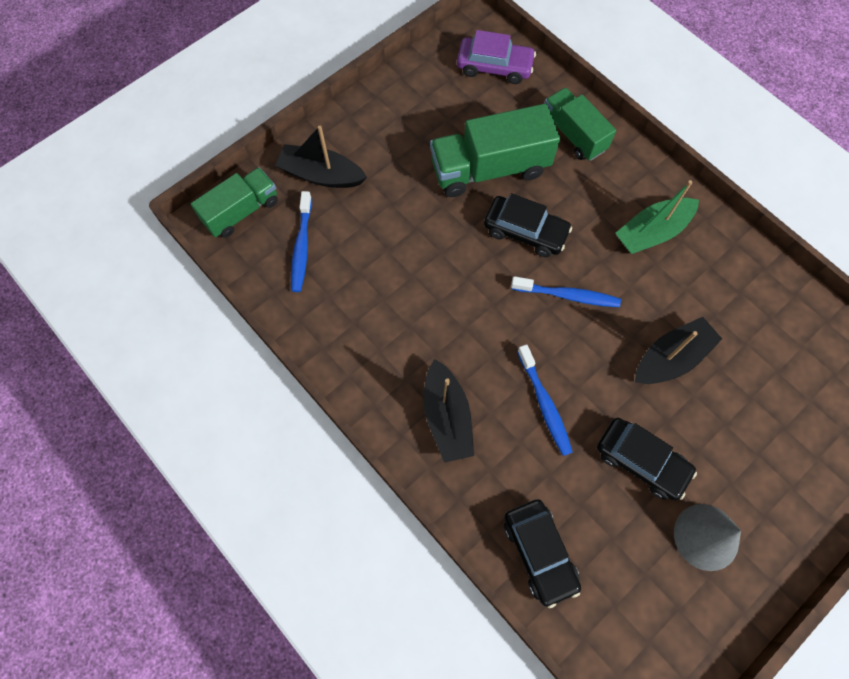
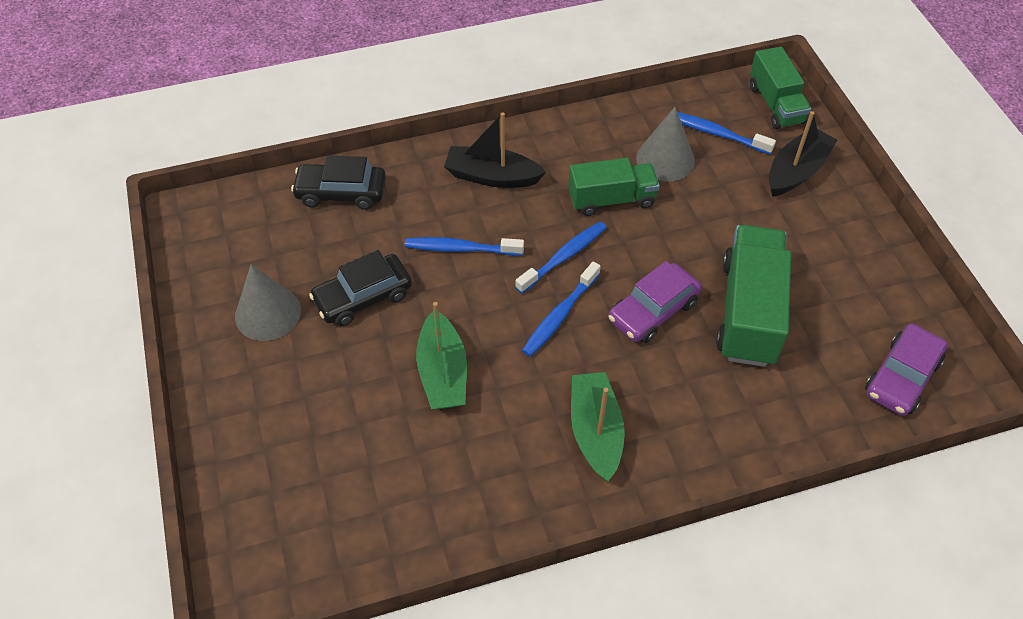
camera: 115 degrees right, 15 degrees down
black car [484,193,572,257] -> purple car [608,261,702,343]
green truck [544,87,616,161] -> green truck moved to [568,158,660,216]
black boat [635,317,722,384] -> green boat [416,302,467,409]
none -> blue toothbrush [515,221,607,294]
none -> grey cone [636,107,695,181]

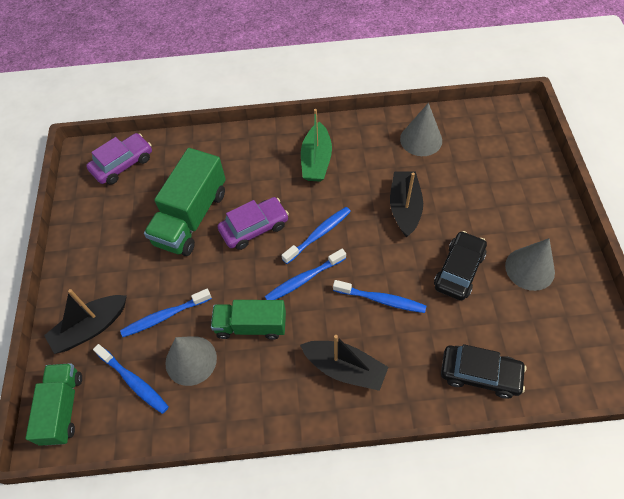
camera: 165 degrees left, 5 degrees up
black car [309,250,412,326] -> black car turned 45 degrees counterclockwise [434,231,487,301]
green boat [416,302,467,409] -> black boat [390,171,423,237]
none -> blue toothbrush [120,289,212,337]
none -> grey cone [400,103,442,156]

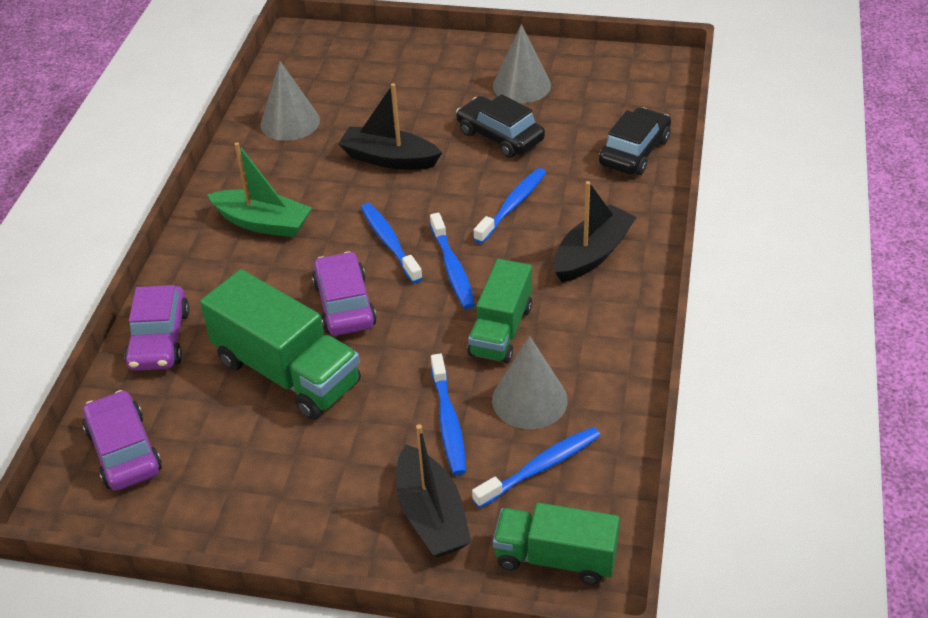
camera: 75 degrees left, 15 degrees down
none -> purple car [124,285,190,371]

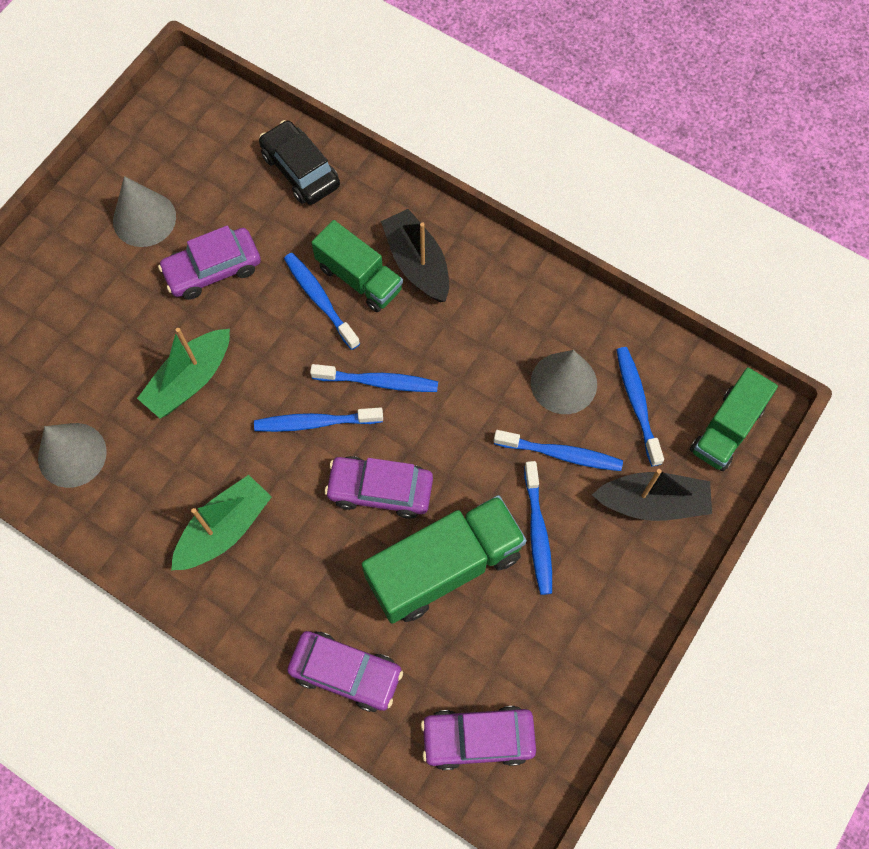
camera: 70 degrees left, 25 degrees up
black boat [338,83,442,170] -> green boat [137,328,230,418]
black car [456,94,545,158] -> purple car [158,225,261,300]
green truck [467,259,532,364] -> green truck moved to [311,220,403,312]
none -> blue toothbrush [524,461,552,595]

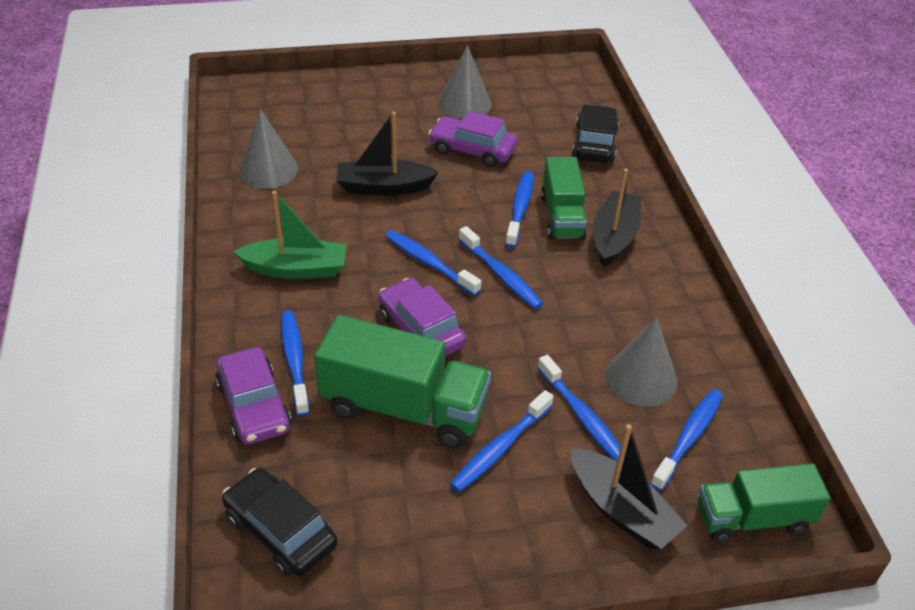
camera: 45 degrees right, 25 degrees down
green boat [137,328,230,418] -> black boat [336,112,439,196]
purple car [421,706,536,770] -> black car [222,468,338,576]
none -> blue toothbrush [281,311,310,416]

